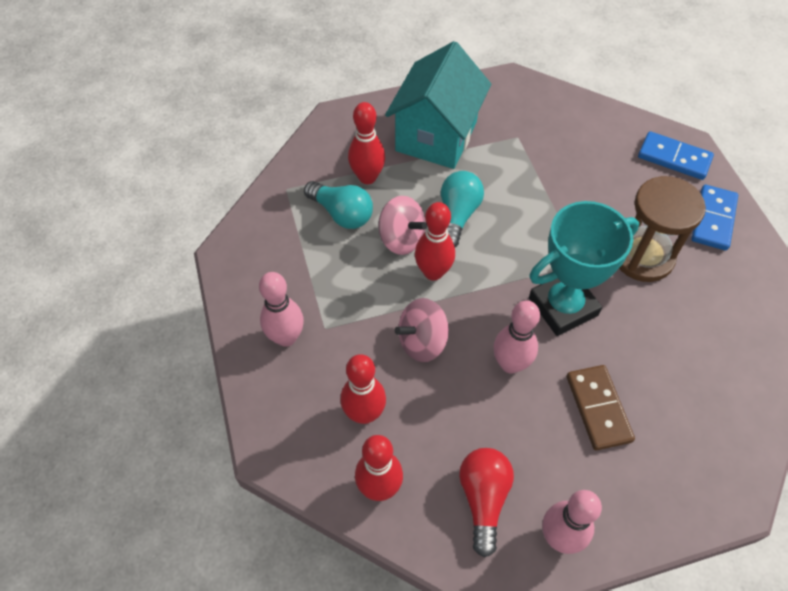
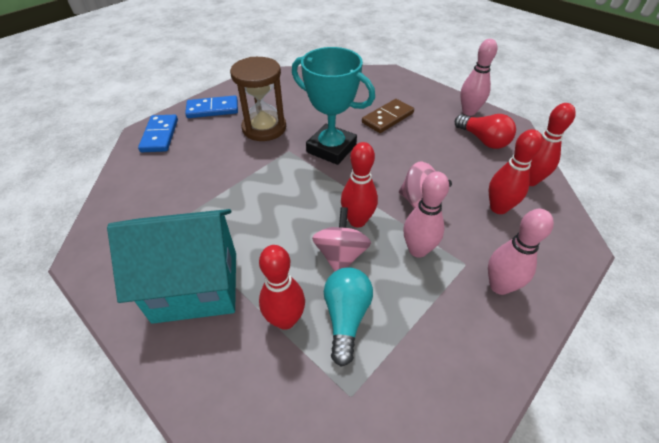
camera: 120 degrees left, 10 degrees down
turquoise light bulb [441,171,484,247] -> none
red light bulb [459,448,514,558] -> red light bulb turned 105 degrees counterclockwise [455,114,516,149]
pink bowling pin [493,300,540,373] -> pink bowling pin moved to [403,171,449,258]

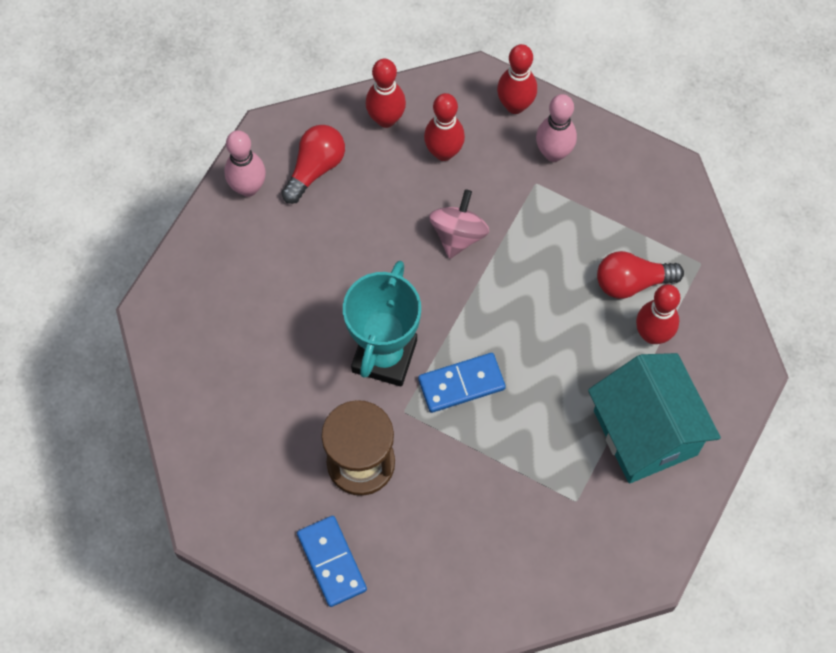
camera: 105 degrees left, 20 degrees up
blue domino [138,115,178,152] -> blue domino moved to [418,353,506,413]
pink spinning top [312,207,371,272] -> none
turquoise light bulb [324,267,373,367] -> red light bulb [597,251,684,299]
red bowling pin [341,142,378,227] -> red bowling pin moved to [497,44,537,114]
brown domino [362,99,414,133] -> none
pink bowling pin [403,171,449,258] -> none

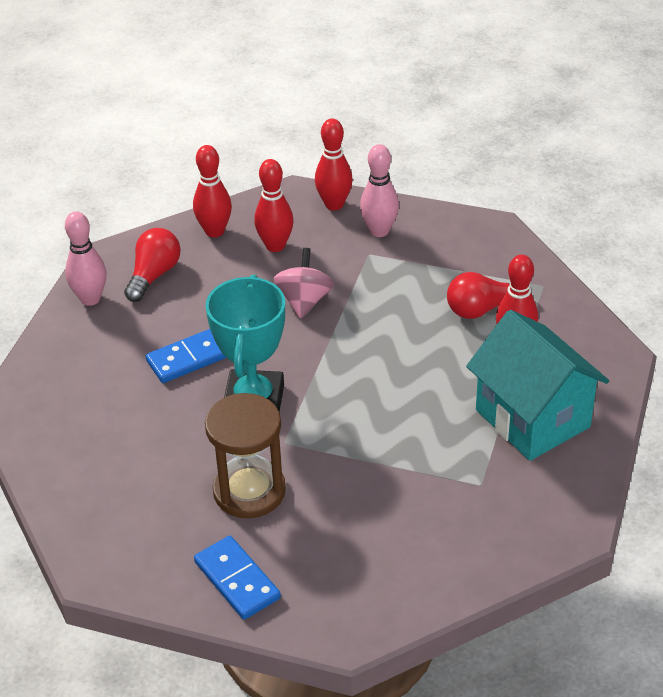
camera: 10 degrees left, 25 degrees down
blue domino [418,353,506,413] -> blue domino moved to [146,329,226,383]

